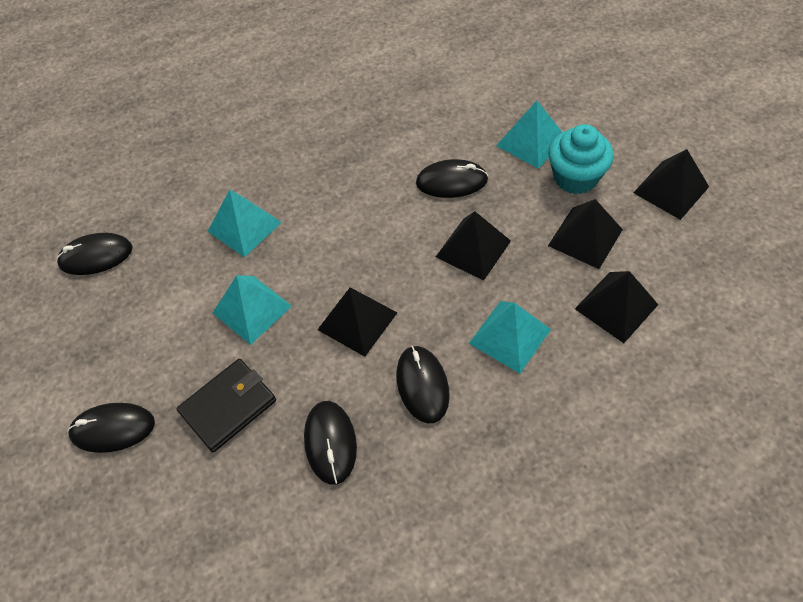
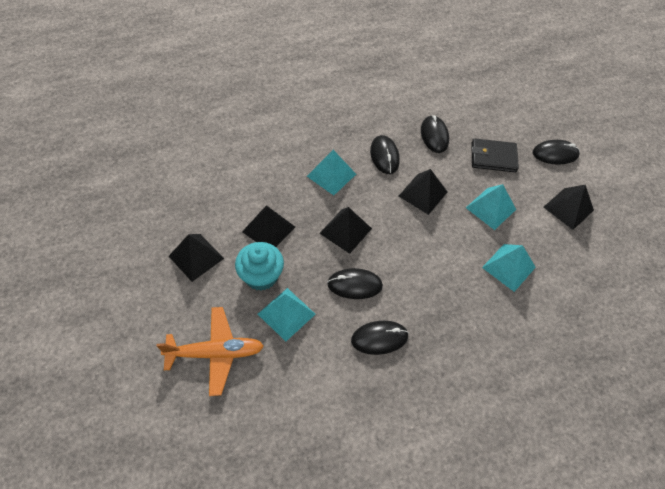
camera: 175 degrees right, 0 degrees up
black mouse [56,233,133,275] -> black mouse moved to [351,321,409,355]
black wallet [176,359,276,452] -> black wallet turned 45 degrees clockwise [471,138,519,172]
black pyramid [575,271,658,343] -> black pyramid moved to [544,185,594,230]
none -> orange plane [157,307,264,396]

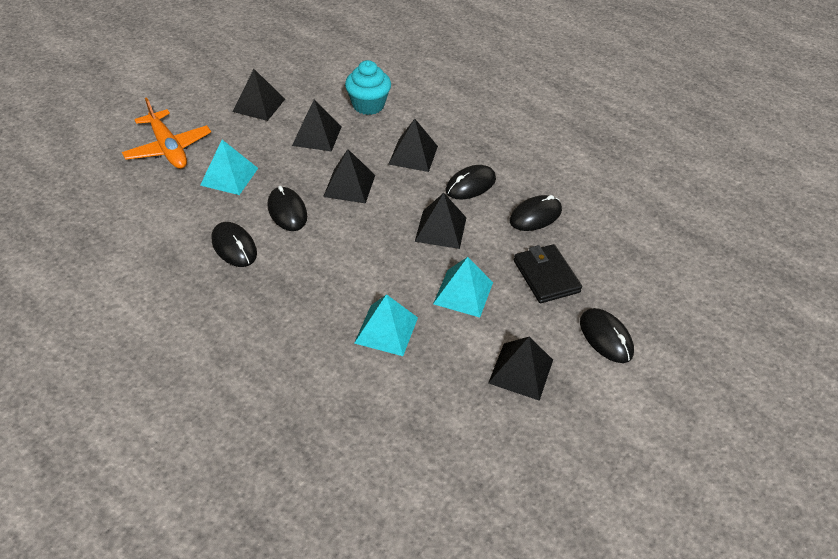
camera: 65 degrees right, 10 degrees down
turquoise cupcake [235,242,284,291] -> turquoise cupcake moved to [345,60,391,115]
turquoise pyramid [307,150,356,195] -> black pyramid [388,119,438,172]

